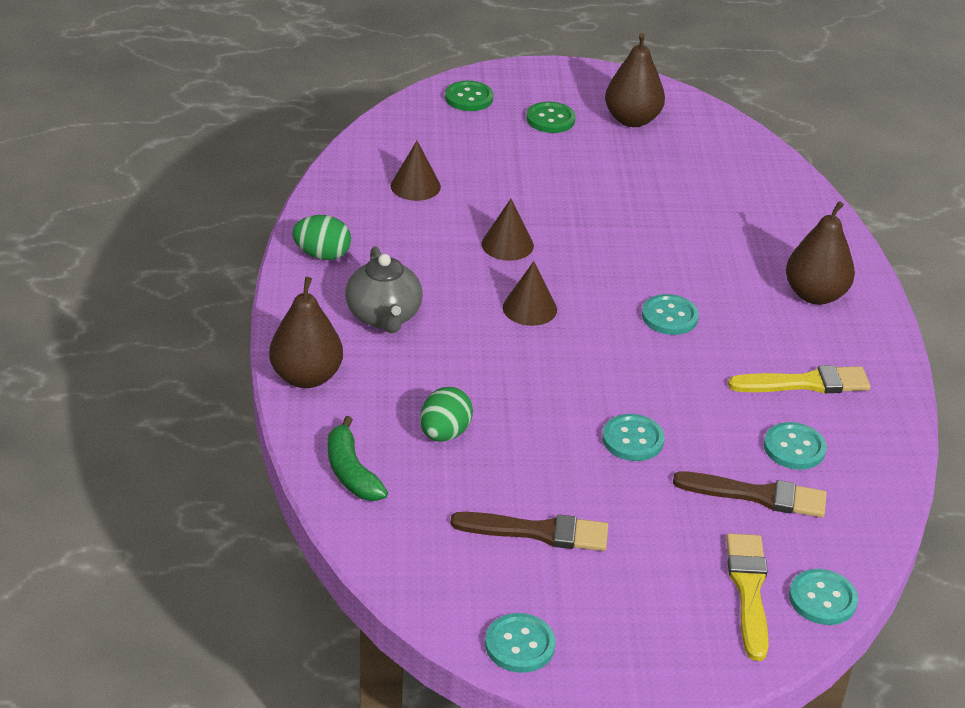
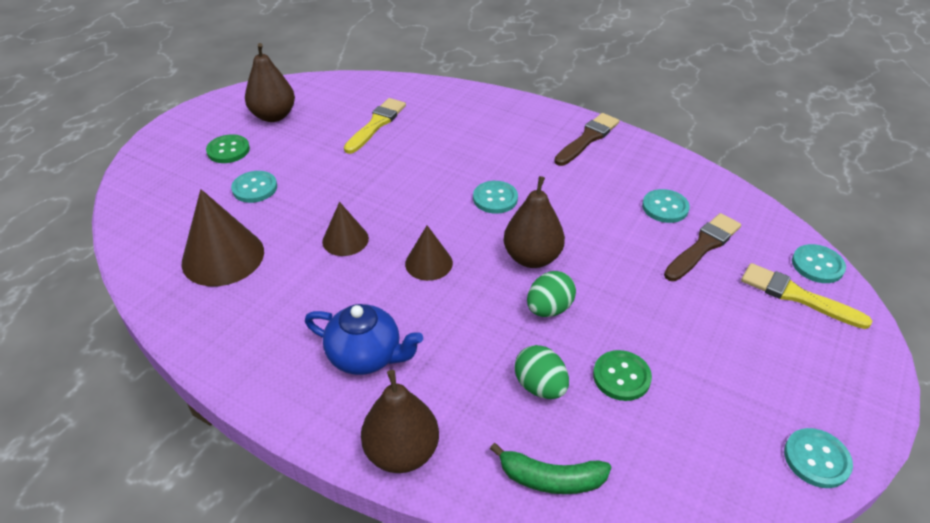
camera: 55 degrees left, 5 degrees up
green egg [292,215,351,260] -> green egg moved to [527,271,576,317]
grey teapot [345,246,423,333] -> blue teapot [305,304,423,375]
brown cone [391,141,441,201] -> brown cone [181,189,264,286], size x1.71
green button [445,81,493,111] -> green button moved to [593,350,652,401]
brown brush [450,512,608,551] -> brown brush moved to [554,113,619,166]
turquoise button [602,414,665,461] -> turquoise button moved to [231,171,277,203]
yellow brush [728,365,870,393] -> yellow brush moved to [344,98,406,154]
brown pear [786,201,855,305] -> brown pear moved to [504,176,565,268]

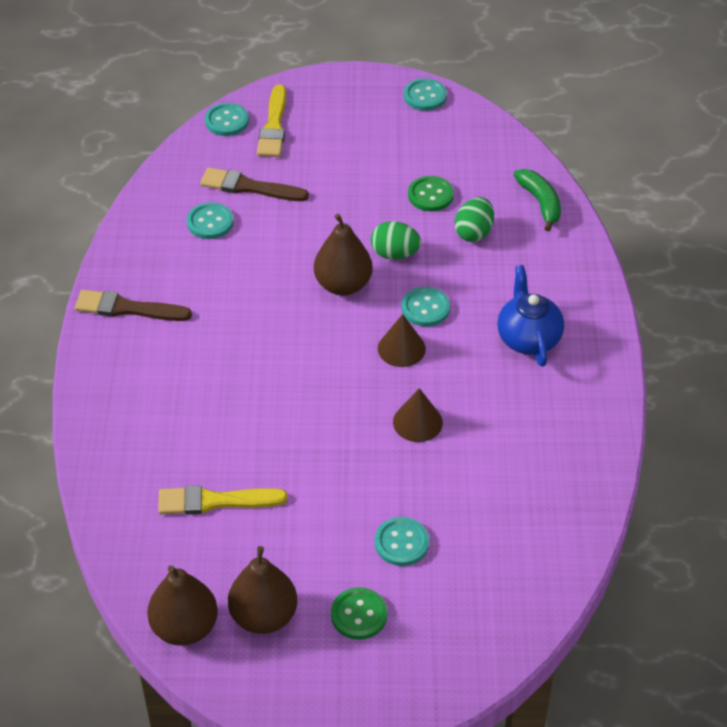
camera: 120 degrees left, 5 degrees up
brown cone [181,189,264,286] -> none
brown pear [361,370,439,473] -> brown pear moved to [147,565,218,646]
turquoise button [473,181,518,214] -> turquoise button moved to [401,287,450,327]

